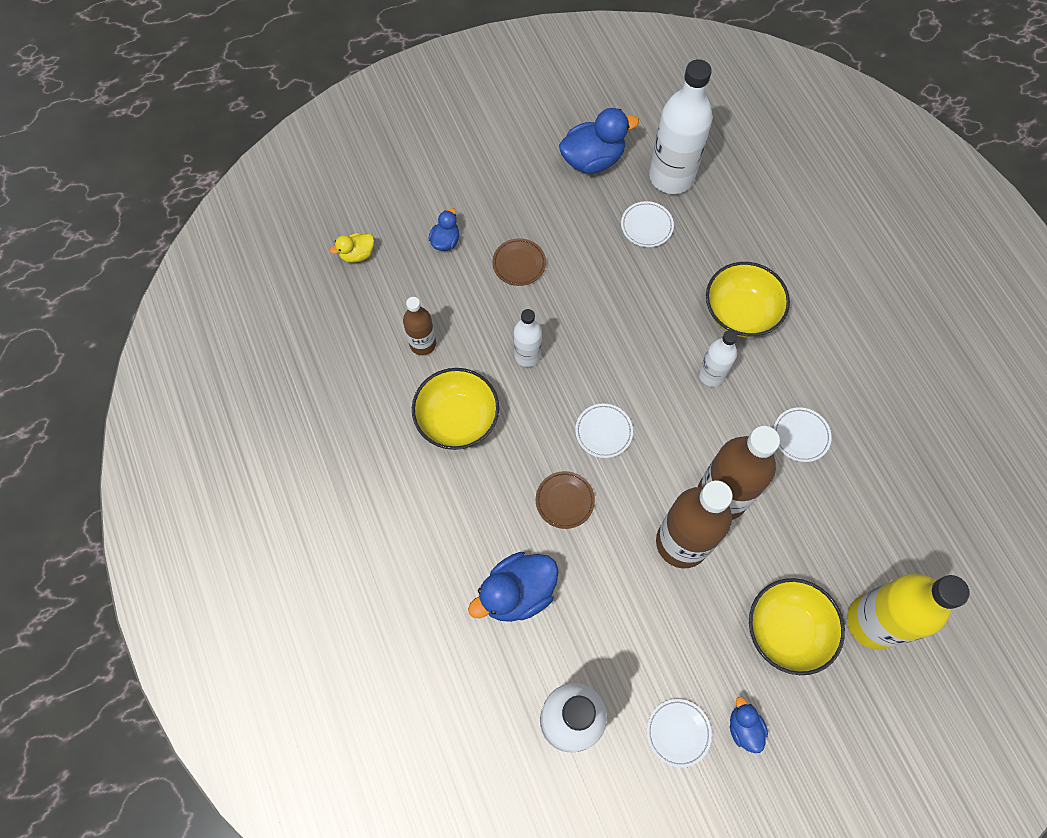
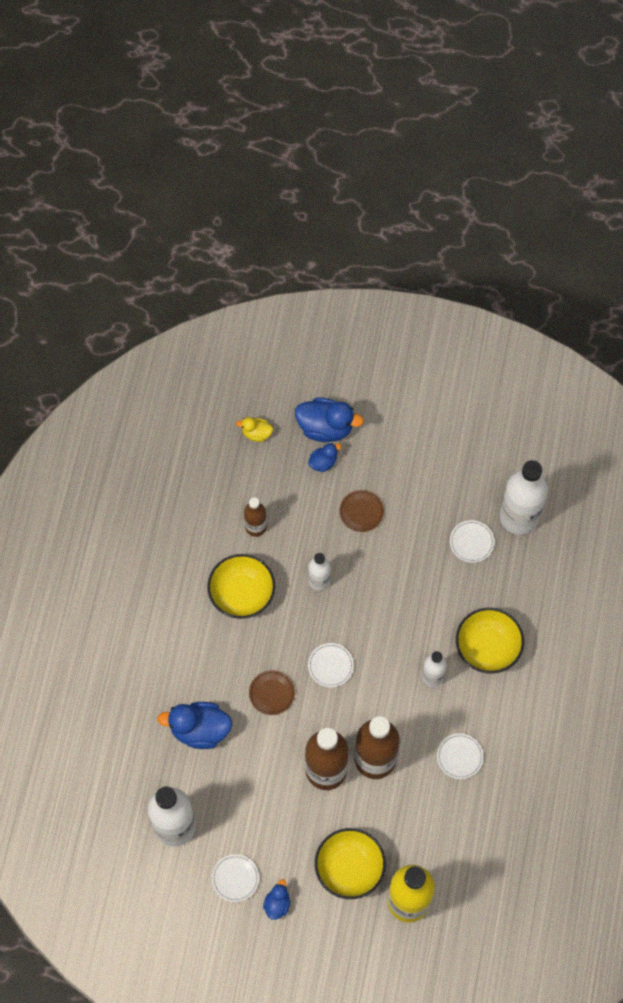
camera: 35 degrees right, 0 degrees up
blue duck [559,108,639,174] -> blue duck moved to [295,397,364,442]

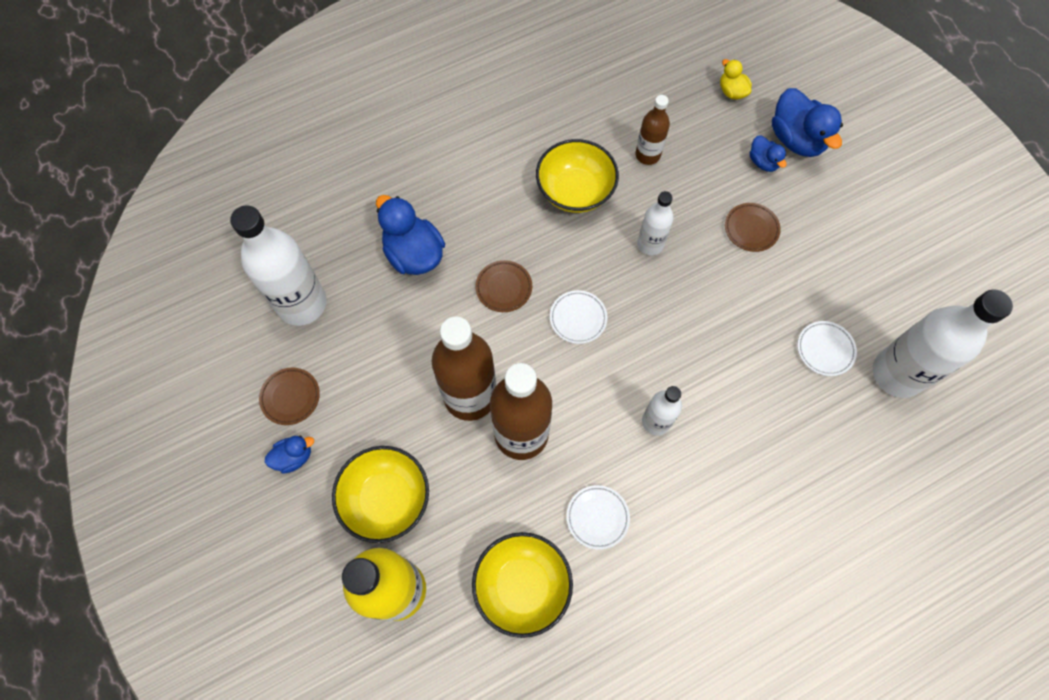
camera: 50 degrees right, 0 degrees up
white plate [212,854,259,902] -> brown plate [259,367,320,425]
blue duck [308,443,341,472] -> blue duck turned 45 degrees clockwise [750,135,787,172]
yellow bowl [456,608,524,674] -> yellow bowl moved to [472,532,573,638]

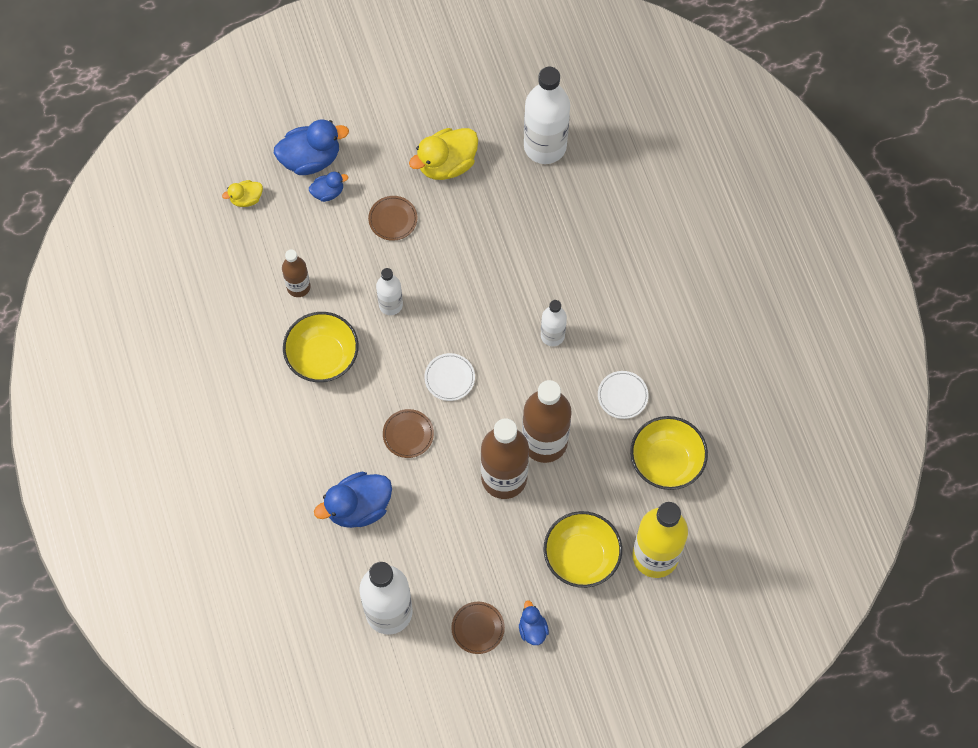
camera: 80 degrees left, 0 degrees up
white plate [797,321,857,376] -> none
none -> yellow duck [409,128,478,180]

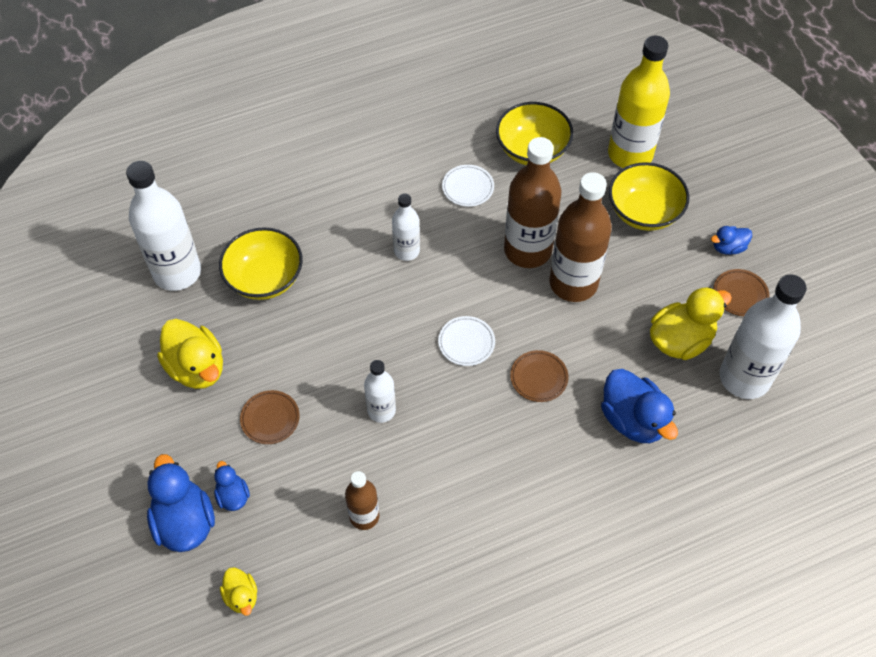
camera: 95 degrees left, 10 degrees down
yellow bowl [283,312,359,382] -> yellow bowl moved to [219,227,303,300]
none -> yellow duck [650,287,732,360]

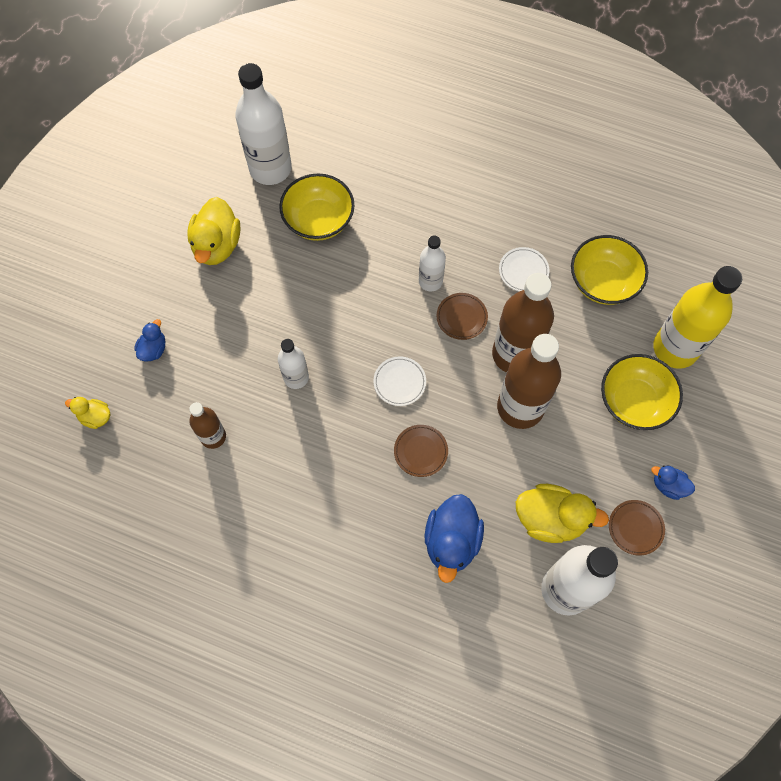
camera: 45 degrees right, 10 degrees up
blue duck [147,454,215,552] -> none
yellow duck [220,567,257,616] -> yellow duck turned 90 degrees clockwise [65,397,110,429]
brown plate [240,390,300,444] -> brown plate moved to [436,293,488,340]

